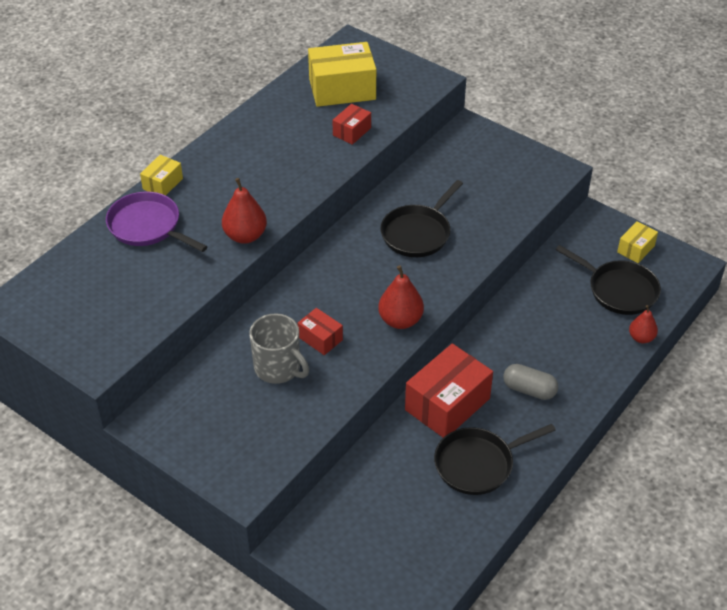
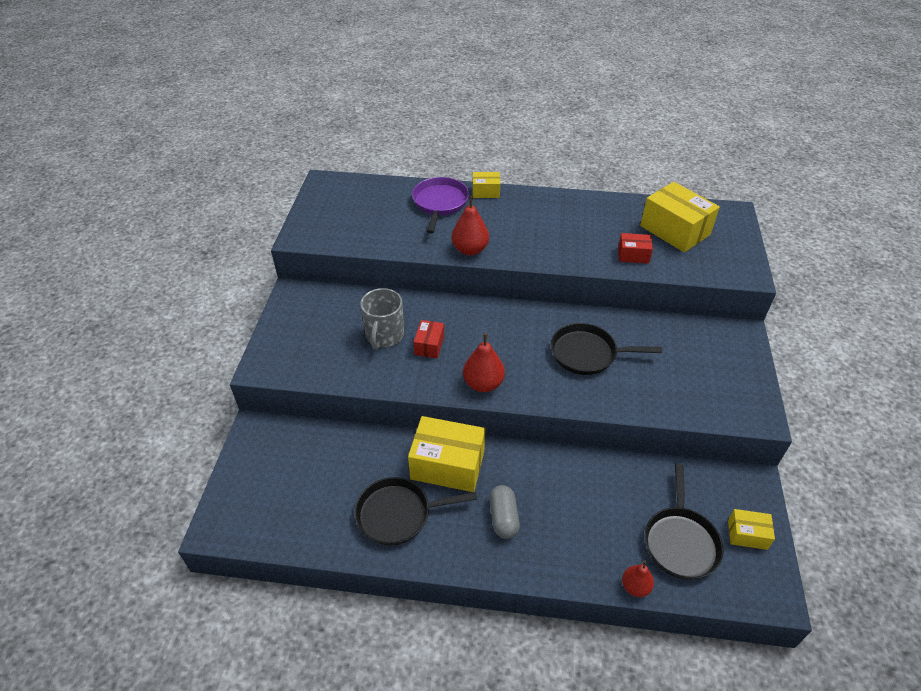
camera: 60 degrees right, 0 degrees up
red box [405,343,493,438] -> yellow box [408,416,485,492]
black pan [434,424,556,495] -> black pan turned 45 degrees counterclockwise [355,477,477,545]

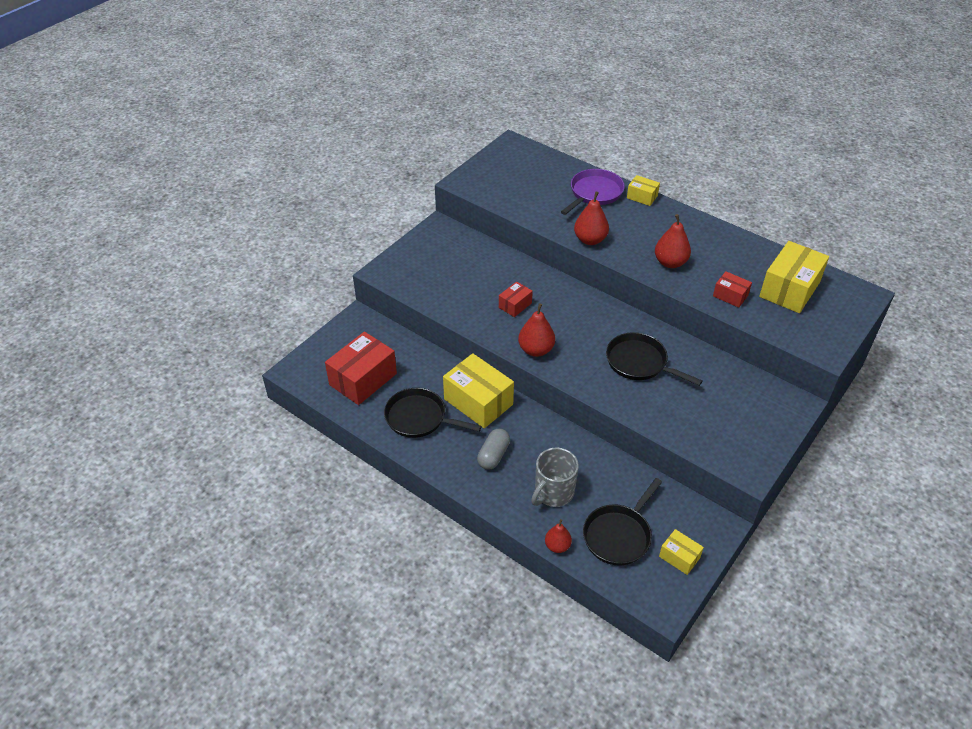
camera: 30 degrees right, 0 degrees up
grey mug [360,288,404,350] -> grey mug moved to [531,448,579,507]
yellow box [640,182,720,252] -> yellow box turned 45 degrees clockwise [759,241,829,313]
none -> red box [325,332,397,405]
none -> red pear [655,214,691,268]

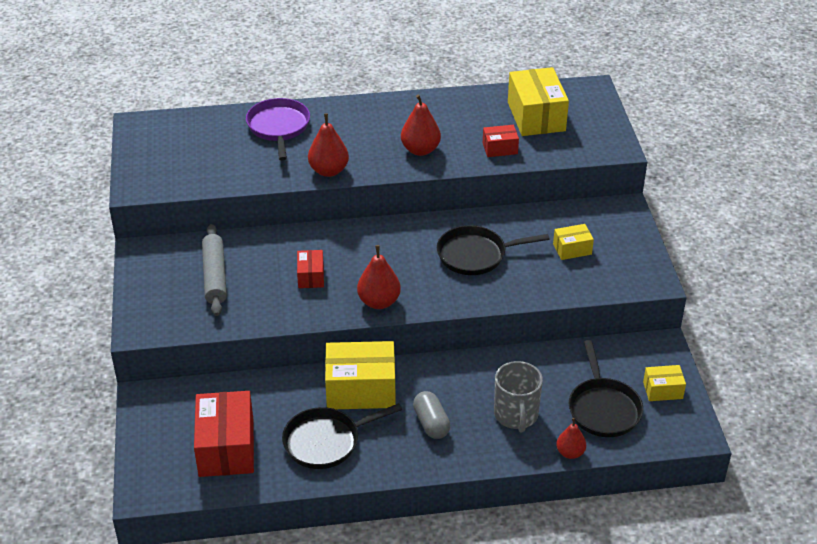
camera: 45 degrees left, 5 degrees down
yellow box [627,175,660,206] -> yellow box moved to [553,224,594,260]
none -> grey rolling pin [202,224,227,316]

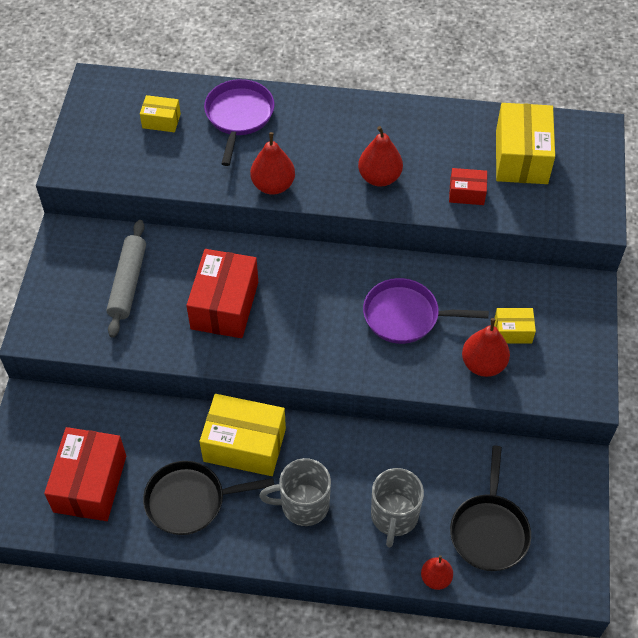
camera: 15 degrees right, 15 degrees up
red box [297,250,324,288] -> red box [186,249,258,338], size x1.95
red pear [357,245,401,309] -> red pear moved to [462,318,510,377]
grey capsule [413,391,450,439] -> grey mug [259,458,331,526]
black pan [437,225,550,275] -> purple pan [363,278,489,344]
yellow box [643,365,686,401] -> yellow box moved to [140,95,181,132]

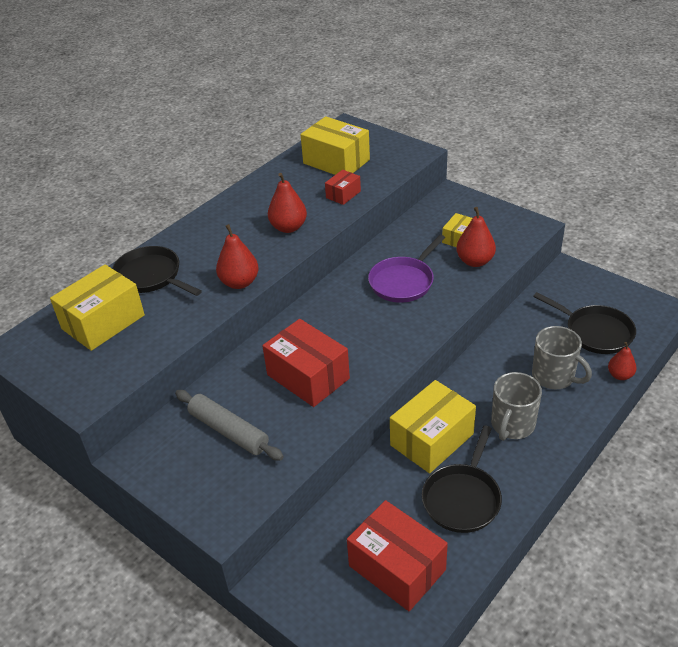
camera: 55 degrees left, 15 degrees down
yellow box [140,95,181,132] -> yellow box [50,264,145,351], size x1.95
purple pan [204,79,274,166] -> black pan [112,246,202,296]

